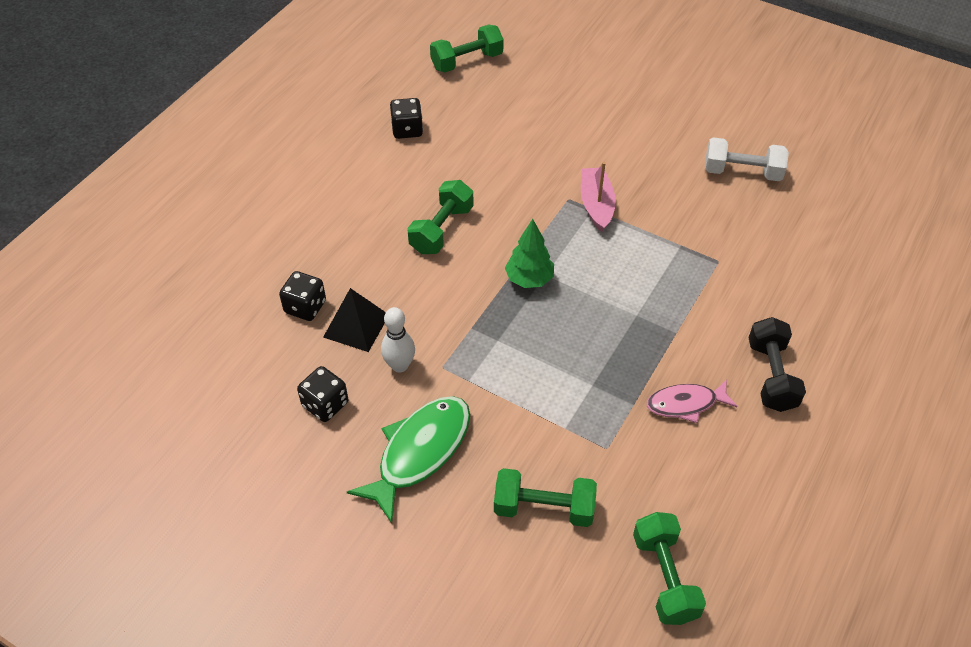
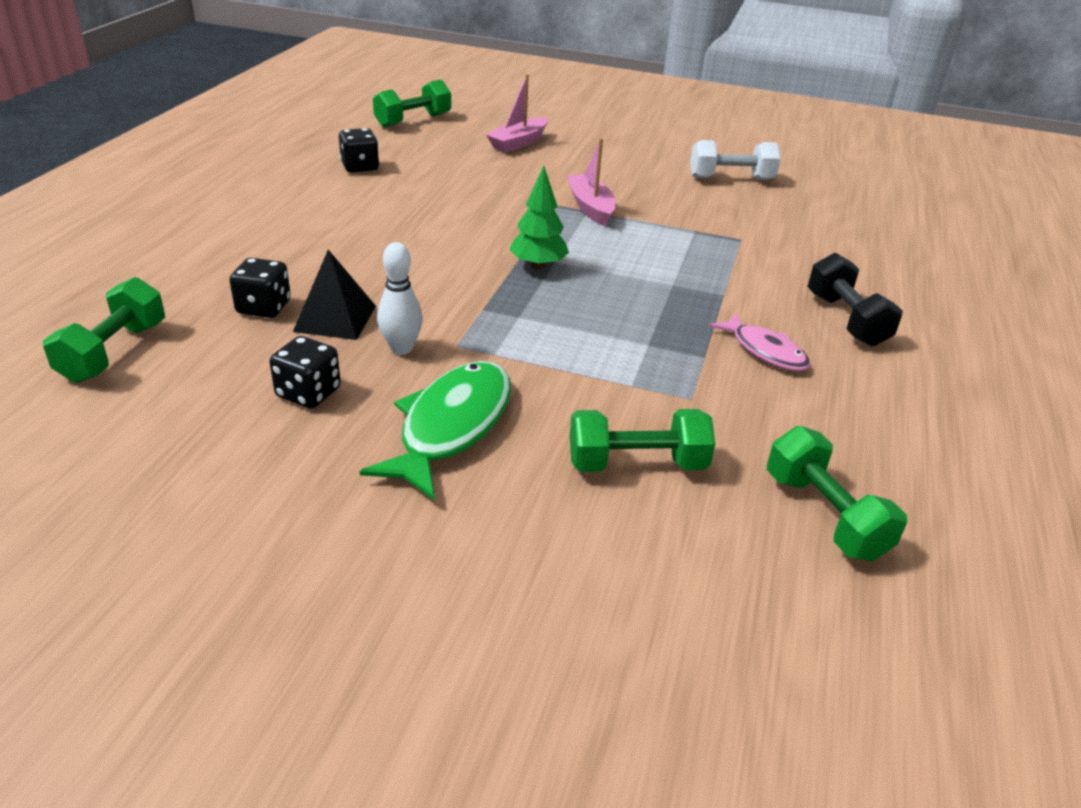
camera: 15 degrees left, 15 degrees down
green dumbbell [407,180,473,254] -> green dumbbell moved to [43,277,165,383]
pink fish [647,379,738,423] -> pink fish turned 105 degrees counterclockwise [709,313,810,371]
none -> pink boat [486,74,548,153]

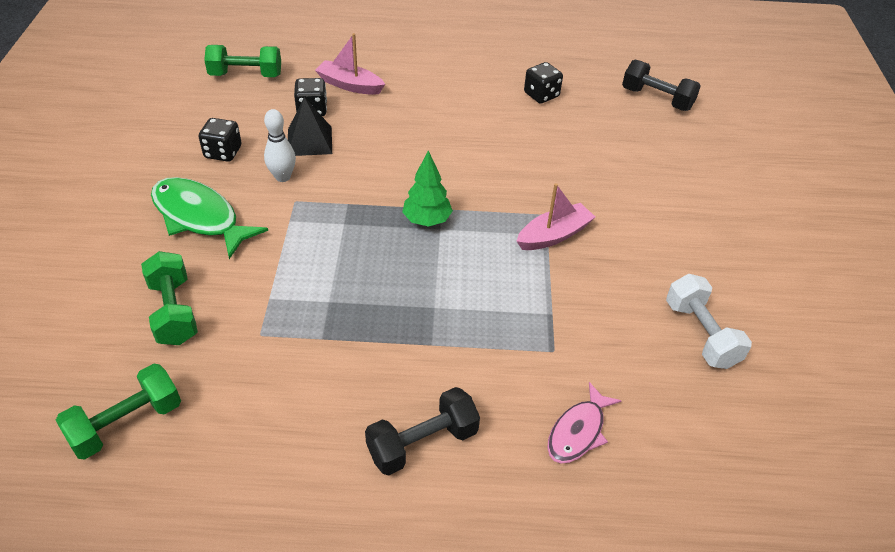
camera: 75 degrees right, 10 degrees up
green fish [360,361,511,501] -> green fish turned 150 degrees counterclockwise [151,177,268,259]
green dumbbell [373,79,451,128] -> black dumbbell [622,60,701,111]
pink boat [486,74,548,153] -> pink boat moved to [315,33,385,95]
pink fish [709,313,810,371] -> pink fish moved to [547,382,621,464]

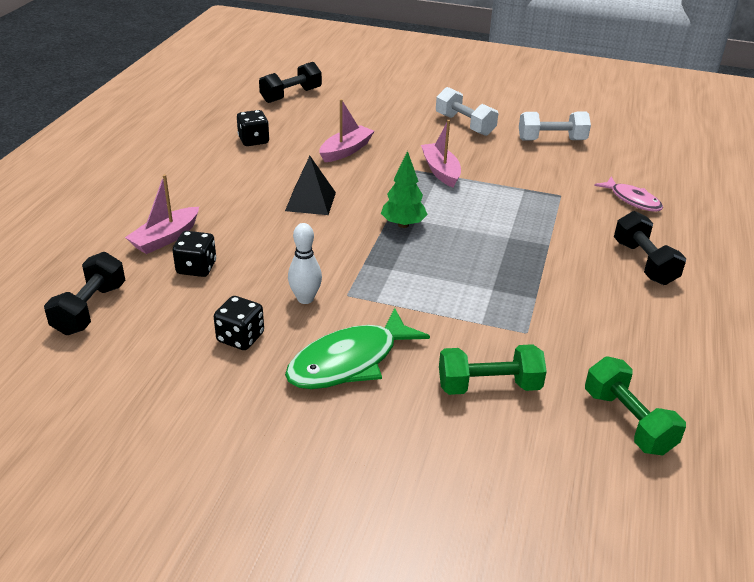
camera: 75 degrees left, 10 degrees down
green dumbbell [204,45,281,77] -> black dumbbell [44,252,125,335]
black pyramid [288,97,332,156] -> black pyramid moved to [285,156,336,215]
none -> pink boat [320,99,374,162]
none -> white dumbbell [436,87,498,136]

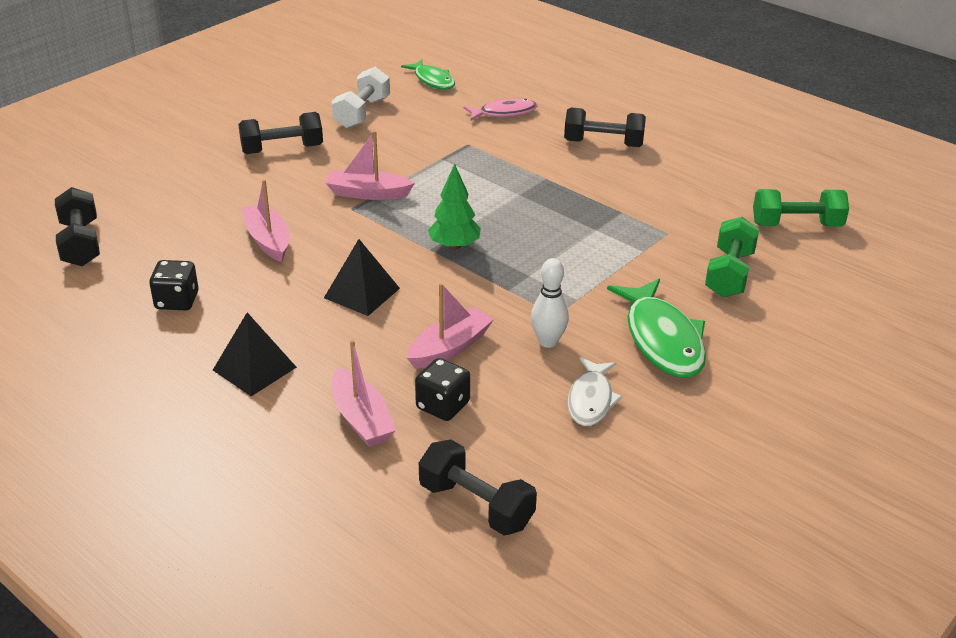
camera: 65 degrees left, 0 degrees up
black dice [213,296,264,350] -> white fish [568,357,622,426]
white dumbbell [436,87,498,136] -> black dumbbell [238,112,323,154]
none -> black pyramid [213,312,297,396]
none -> green fish [401,59,455,90]
none -> pink boat [407,283,494,369]

